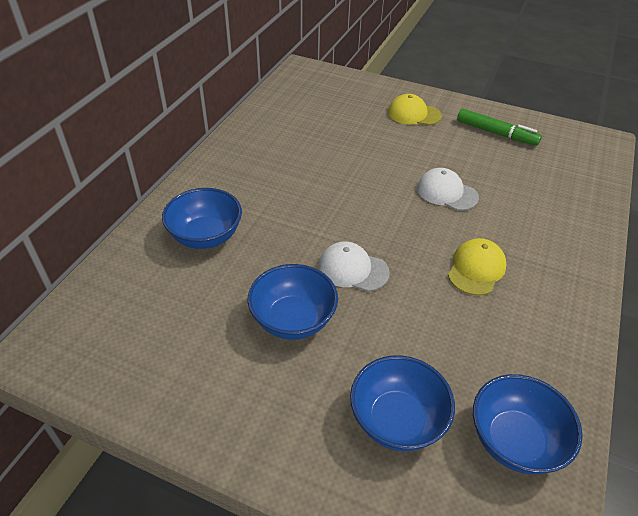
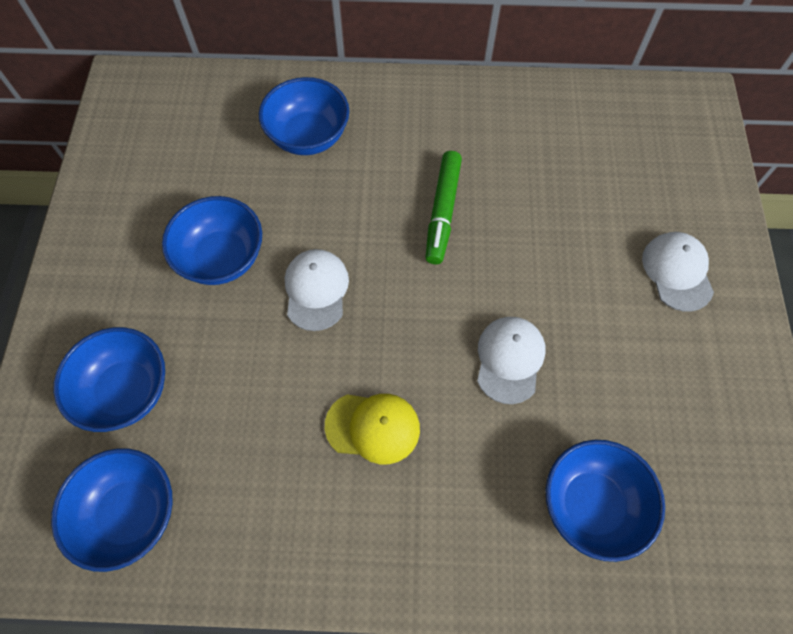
camera: 70 degrees right, 20 degrees up
yellow cap [388,94,442,125] -> white cap [642,232,714,312]
green marker [457,109,542,146] -> green marker moved to [425,151,462,264]
none -> blue bowl [546,440,665,562]

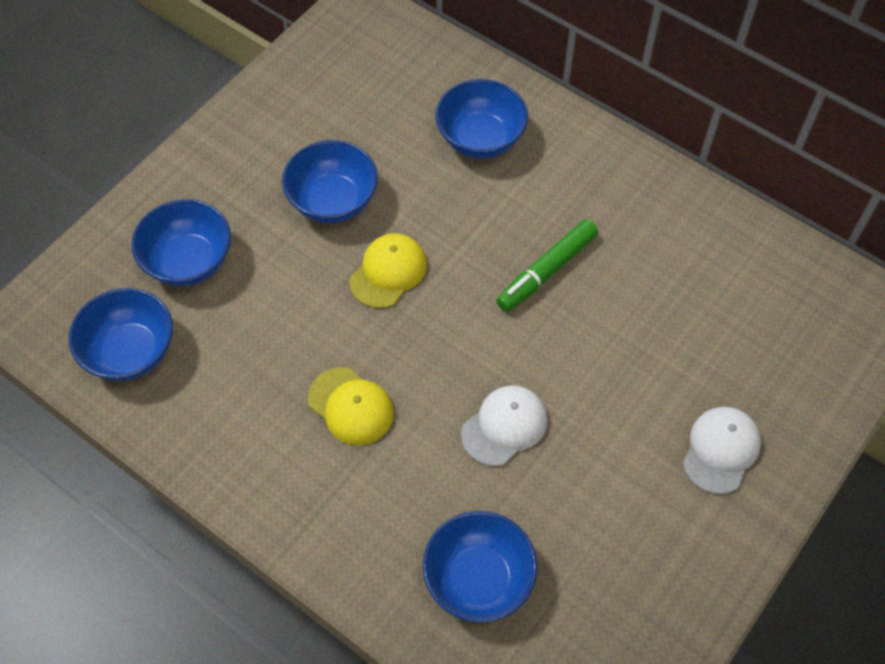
camera: 35 degrees right, 5 degrees down
white cap [285,249,349,331] -> yellow cap [350,233,427,308]

